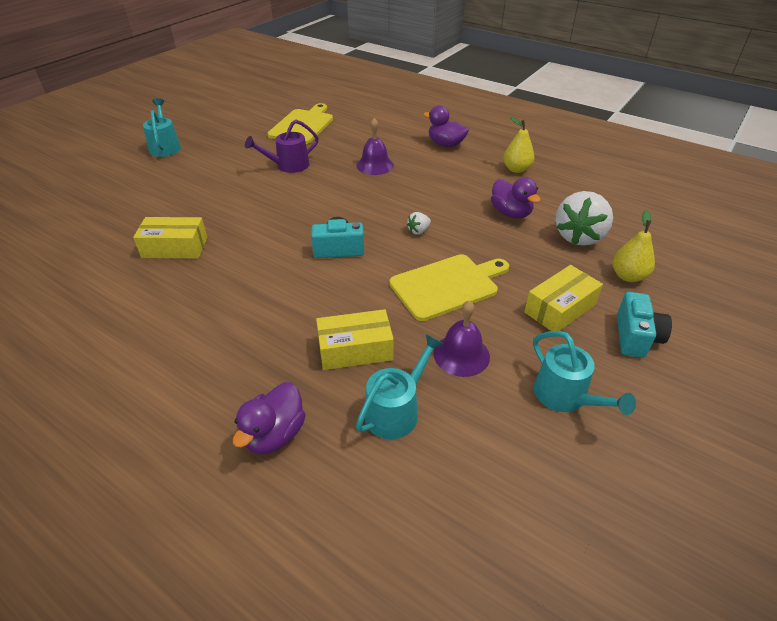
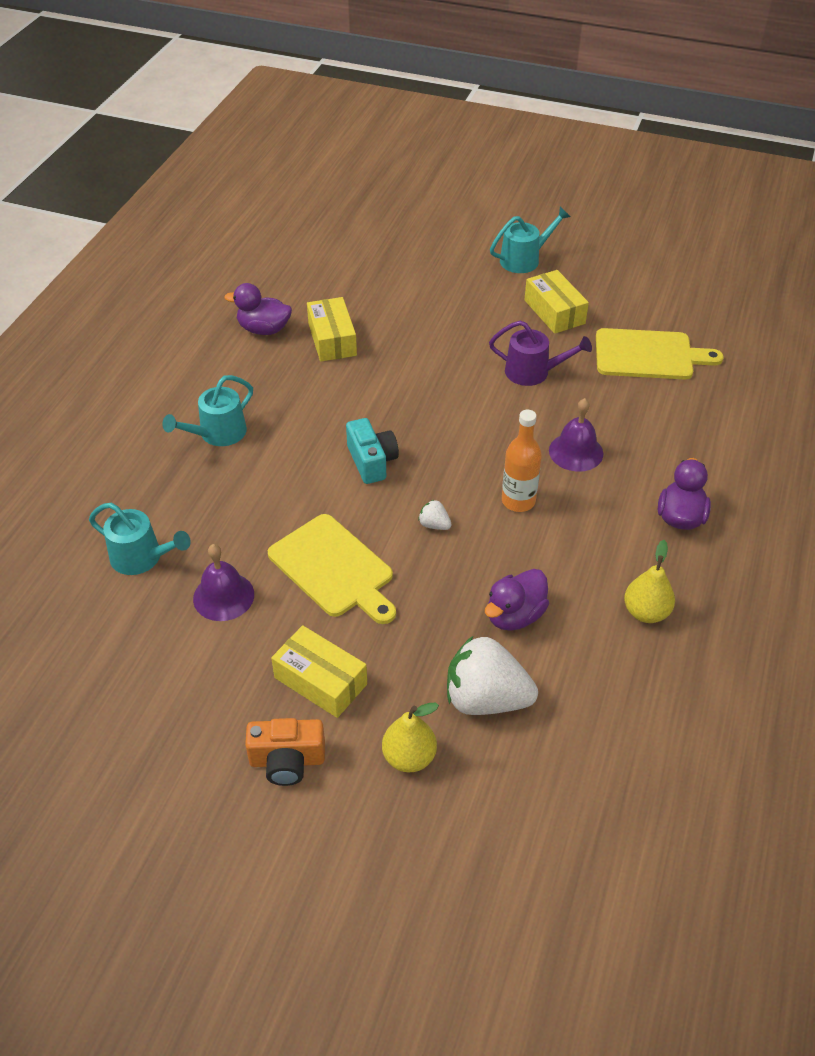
camera: 75 degrees right, 5 degrees up
purple duck [233,382,306,455] -> purple duck moved to [224,283,292,335]
purple watering can [245,120,319,173] -> purple watering can turned 150 degrees clockwise [489,320,592,386]
yellow box [316,309,394,370] -> yellow box moved to [524,270,589,334]
turquoise watering can [533,331,636,415] -> turquoise watering can moved to [162,375,253,446]
turquoise camera [617,292,672,358] -> orange camera [245,718,325,786]
none -> orange bottle [502,410,542,512]

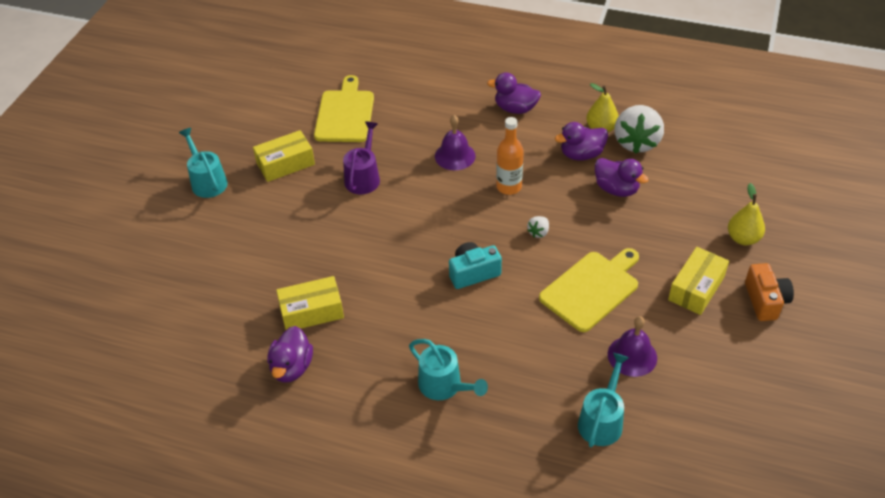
camera: 90 degrees left, 0 degrees up
white strawberry [447,636,538,715] -> white strawberry moved to [614,105,664,154]
none -> purple duck [555,122,608,160]

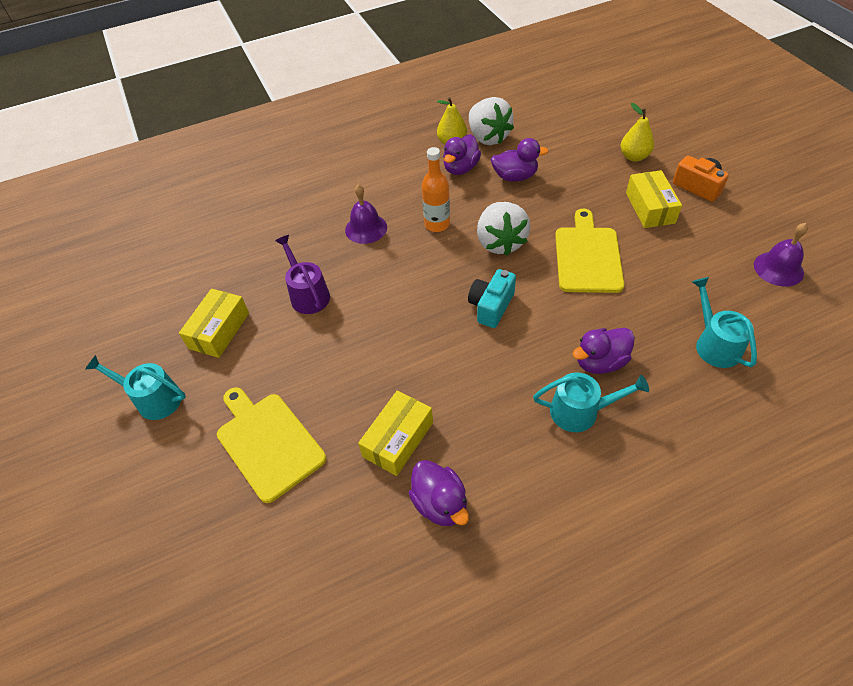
camera: 40 degrees left, 5 degrees up
yellow cutting board [314,75,374,142] -> yellow cutting board moved to [217,387,326,503]
purple duck [487,72,541,114] -> purple duck moved to [573,328,635,374]
white strawberry [527,216,549,238] -> white strawberry [477,202,531,256], size x2.34
purple bell [608,316,657,377] -> purple bell moved to [754,223,808,287]

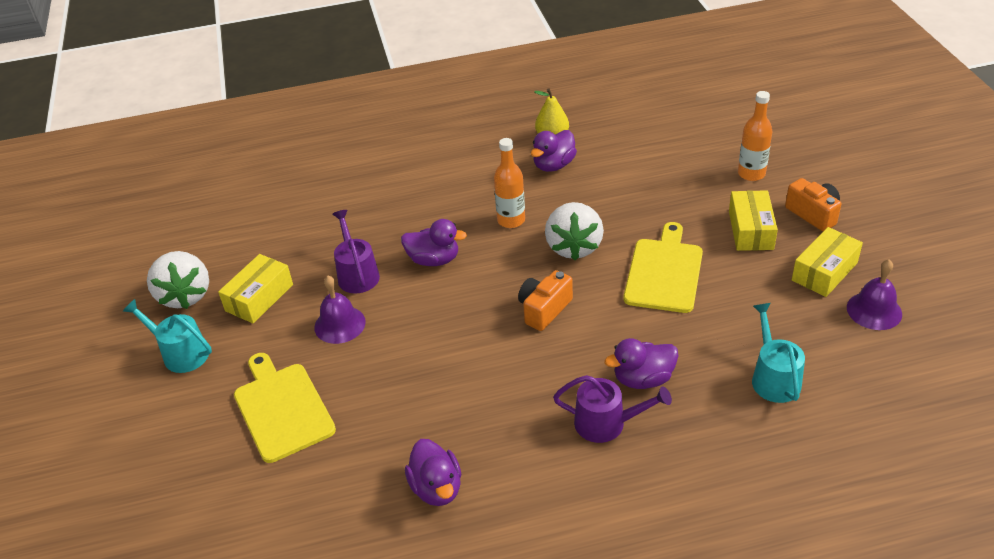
camera: 10 degrees right, 10 degrees down
purple bell [345,184,387,244] -> purple bell moved to [314,276,366,344]
yellow box [358,390,433,476] -> yellow box moved to [792,227,863,297]
turquoise camera [468,269,516,328] -> orange camera [518,270,573,331]
white strawberry [469,97,514,145] -> white strawberry moved to [147,251,209,309]
purple duck [491,138,549,182] -> purple duck moved to [401,219,467,266]
turquoise watering can [533,372,649,432] -> purple watering can [553,375,672,443]
yellow pear [621,103,654,162] -> orange bottle [738,91,772,181]

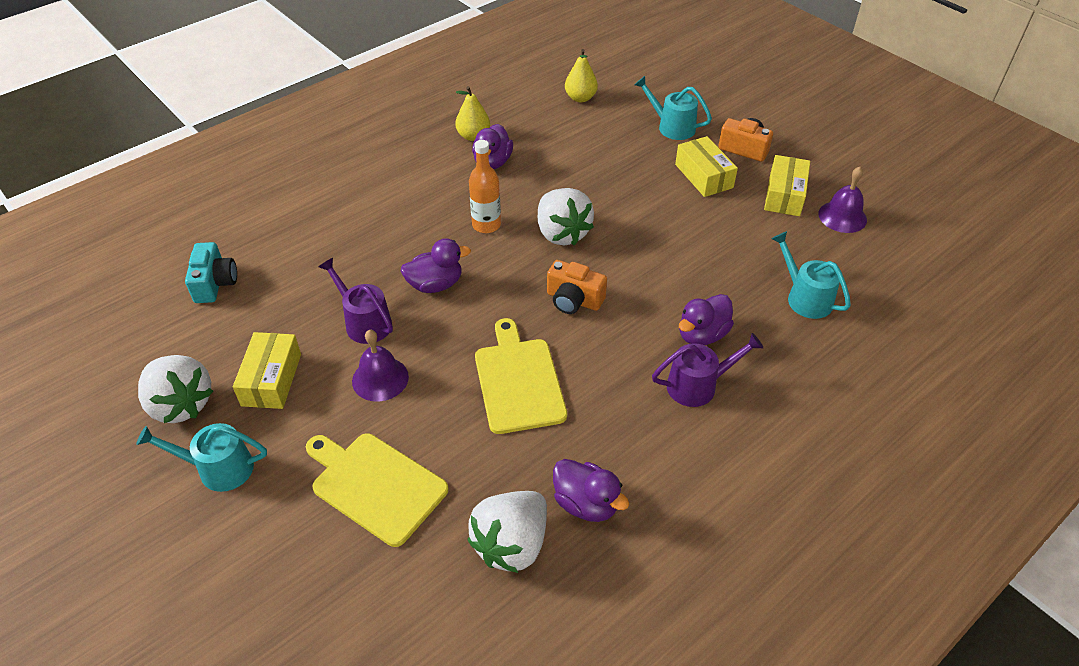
camera: 30 degrees left, 5 degrees up
orange camera [518,270,573,331] -> orange camera turned 75 degrees counterclockwise [547,260,607,314]
yellow cutting board [624,222,703,313] -> yellow cutting board moved to [475,318,567,434]
orange bottle [738,91,772,181] -> turquoise watering can [634,76,712,140]
none -> turquoise camera [185,242,237,303]
none -> white strawberry [467,491,547,573]
none -> yellow pear [565,49,598,103]

